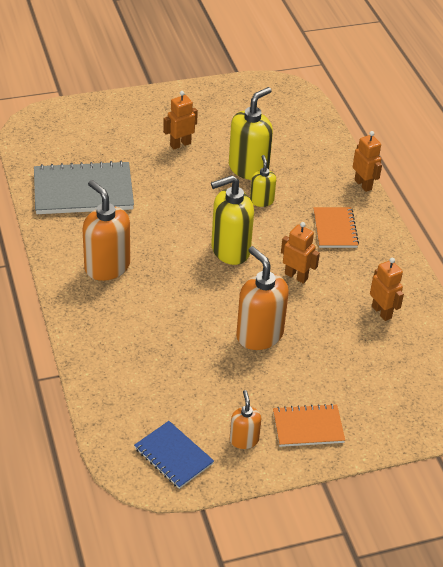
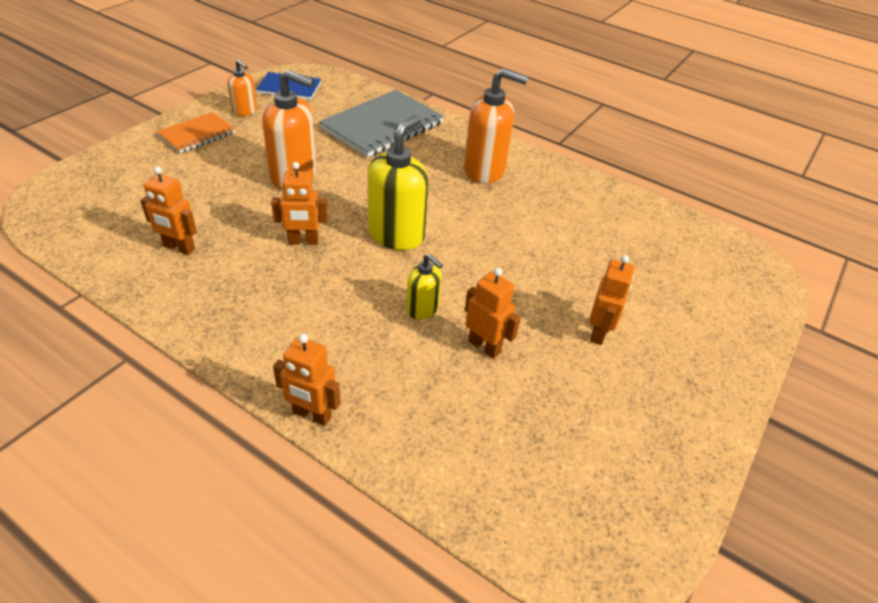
camera: 140 degrees right, 0 degrees up
grey notebook [34,161,134,214] -> grey notebook moved to [319,90,444,158]
yellow soap dispenser [229,87,273,180] -> orange robot [465,268,521,359]
orange notebook [313,207,359,248] -> none

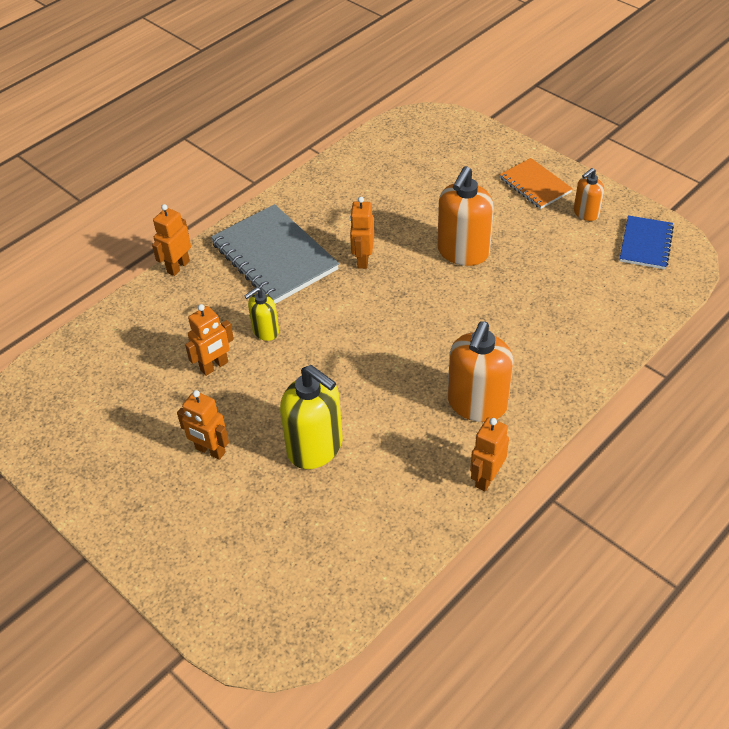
camera: 105 degrees right, 5 degrees up
orange robot [141,166,197,255] -> orange robot moved to [470,417,509,491]
grey notebook [319,90,444,158] -> grey notebook moved to [211,204,339,304]
yellow soap dispenser [368,115,429,250] -> yellow soap dispenser moved to [280,365,342,469]

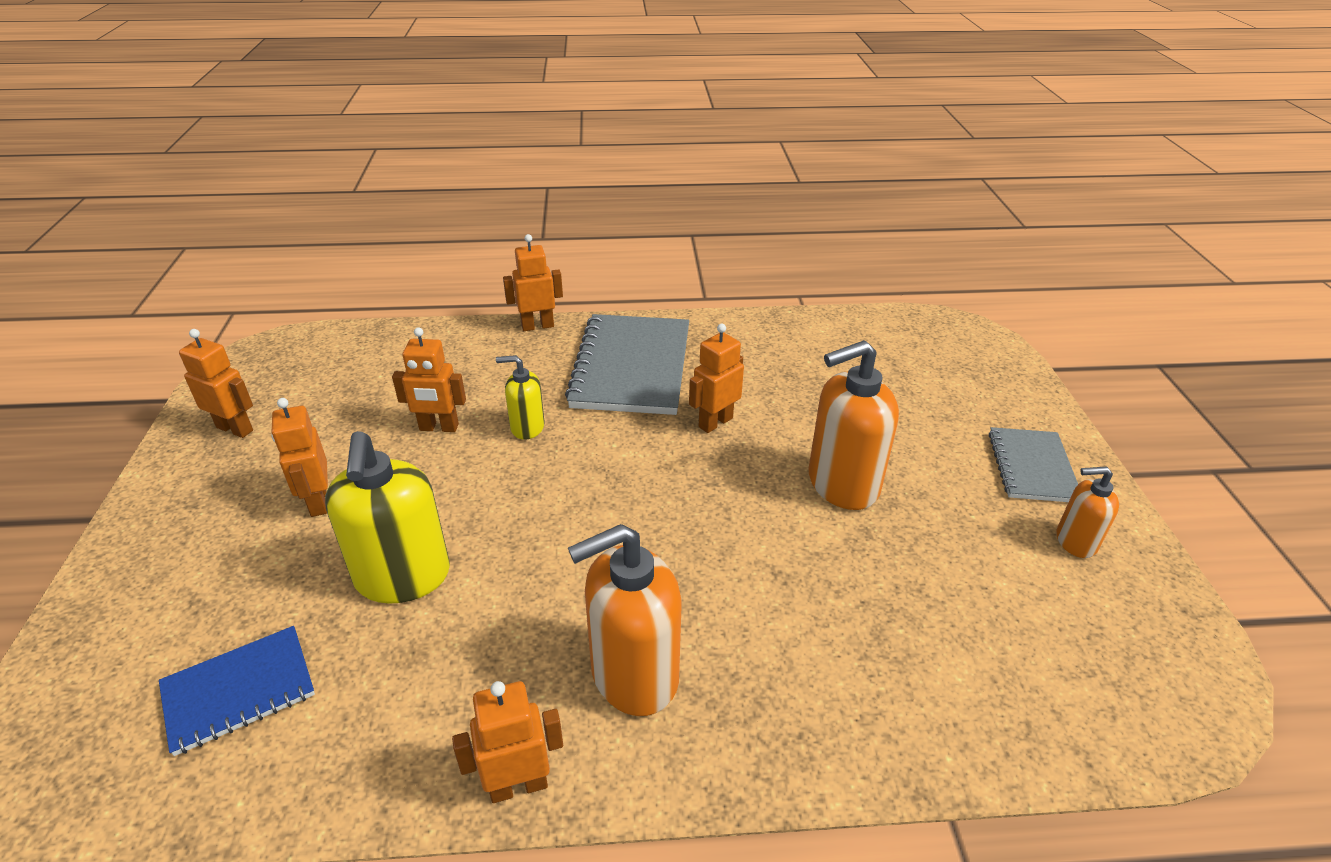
camera: 40 degrees right, 10 degrees down
orange notebook [500,158,573,209] -> grey notebook [989,427,1078,502]
blue notebook [620,215,674,269] -> blue notebook moved to [159,626,315,756]
none -> orange robot [179,329,253,438]

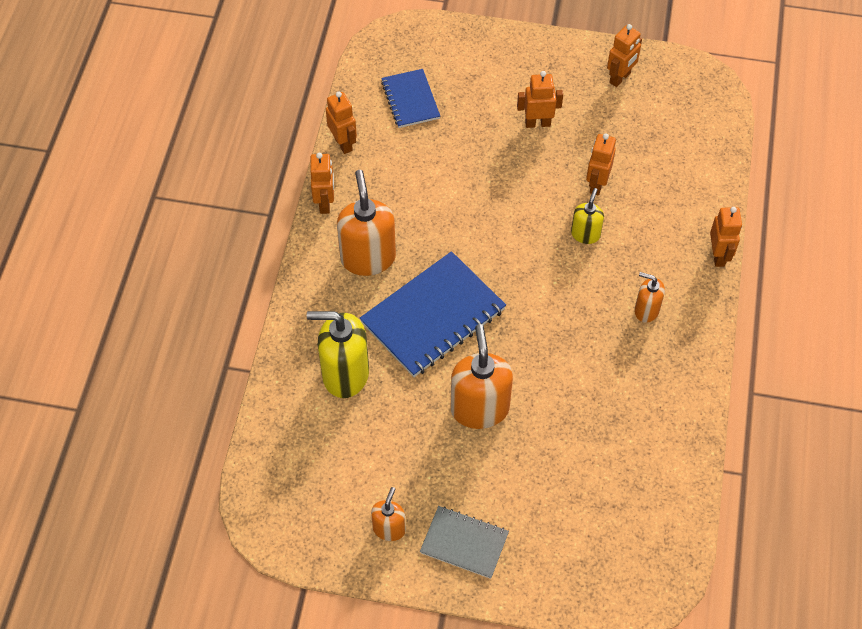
camera: 105 degrees right, 20 degrees up
yellow soap dispenser [325,431,450,604] -> yellow soap dispenser moved to [307,311,369,398]
grey notebook [565,314,689,415] -> orange soap dispenser [634,272,665,323]
orange robot [689,324,744,433] -> orange robot moved to [326,91,357,154]
none -> blue notebook [360,251,506,377]

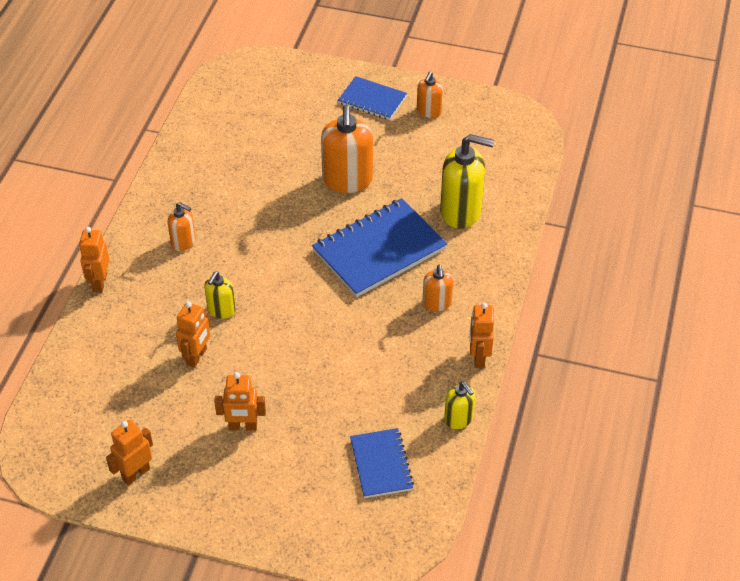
camera: 175 degrees left, 10 degrees down
orange robot [326,91,357,154] -> yellow soap dispenser [444,381,476,429]
orange soap dispenser [337,170,396,276] -> orange soap dispenser [422,265,453,311], size x0.54
grey notebook [420,506,509,579] -> blue notebook [338,76,407,120]

